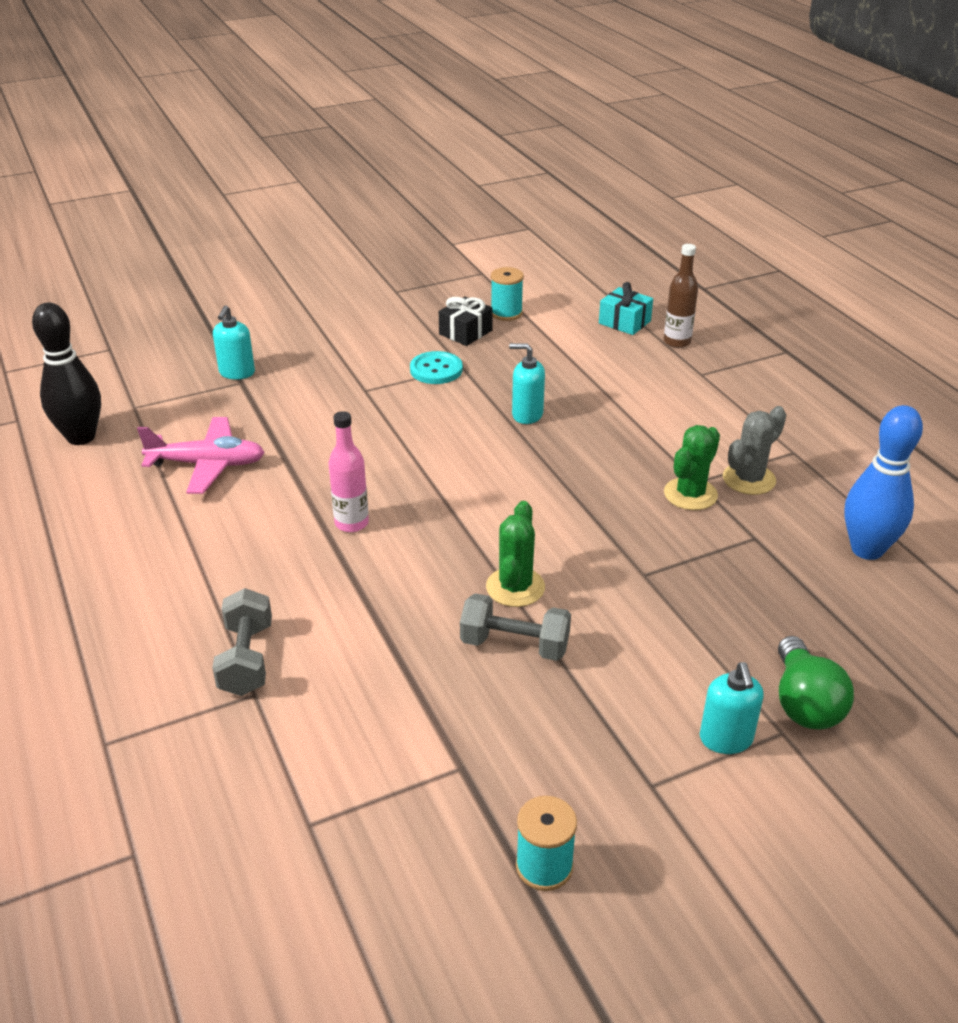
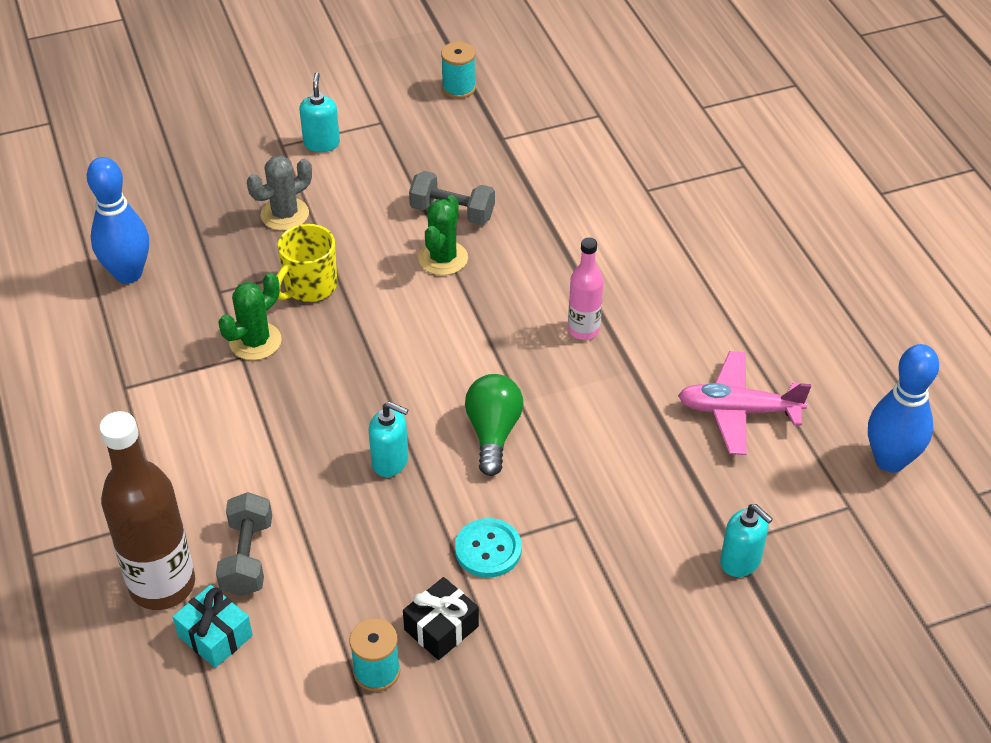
camera: 175 degrees left, 10 degrees up
black bowling pin [32,303,101,445] -> blue bowling pin [868,344,939,473]
grey dumbbell [212,588,272,696] -> grey dumbbell moved to [216,492,272,596]
turquoise soap dispenser [213,305,255,380] -> turquoise soap dispenser turned 120 degrees clockwise [720,504,773,577]
brown bottle [664,244,698,348] -> brown bottle [99,411,195,610], size x1.82
grey cactus [723,406,786,495] -> grey cactus moved to [247,155,312,231]
green light bulb [778,636,854,729] -> green light bulb moved to [465,374,523,476]
none -> yellow mug [276,224,337,302]

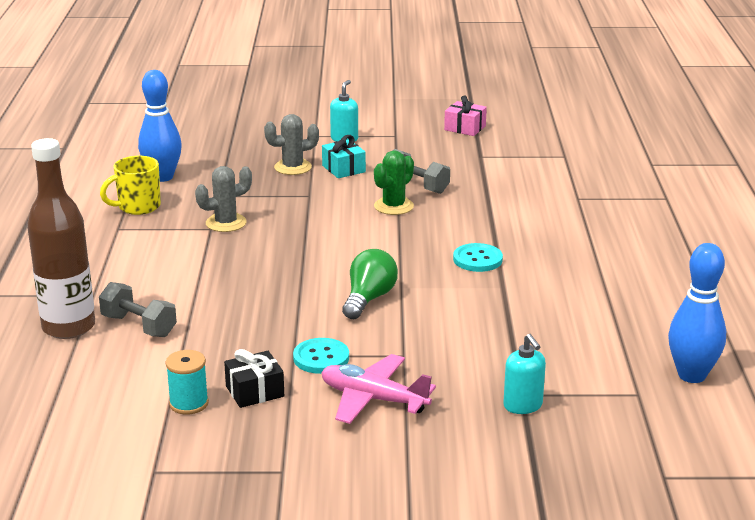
camera: 20 degrees right, 20 degrees down
turquoise gift [172,585,253,668] -> turquoise gift moved to [322,135,366,178]
grey dumbbell [216,492,272,596] -> grey dumbbell turned 75 degrees counterclockwise [99,282,177,337]
green cactus [218,273,282,360] -> grey cactus [195,166,252,232]
yellow mug [276,224,337,302] -> yellow mug moved to [100,156,161,215]
turquoise soap dispenser [369,402,409,477] -> none
turquoise spool [441,42,476,99] -> pink gift [444,95,487,136]
pink bottle [568,237,603,340] -> turquoise button [453,243,503,272]
pink plane [678,351,811,455] -> pink plane moved to [321,354,436,424]

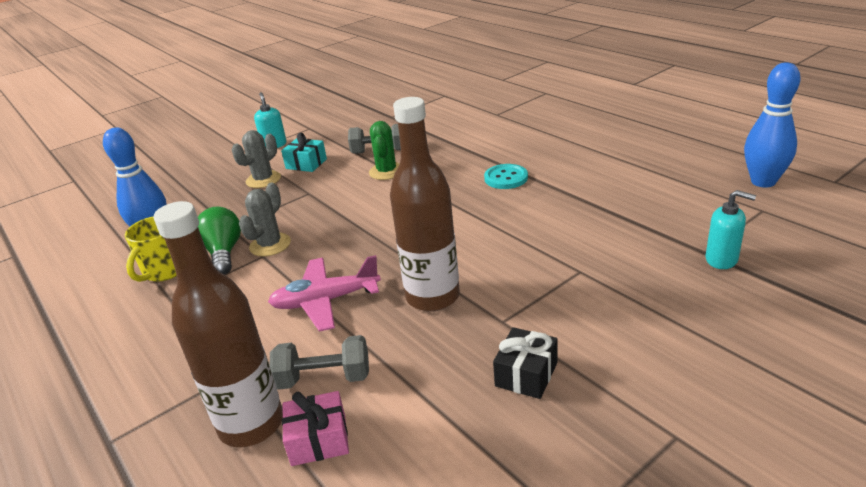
camera: 35 degrees left, 5 degrees up
turquoise spool [165,350,209,415] -> none
turquoise button [293,338,349,374] -> none
pink plane [321,354,436,424] -> pink plane moved to [268,255,381,332]
green light bulb [342,249,398,319] -> green light bulb moved to [198,207,241,274]
pink gift [444,95,487,136] -> pink gift moved to [282,391,349,466]
none -> brown bottle [390,97,460,311]

